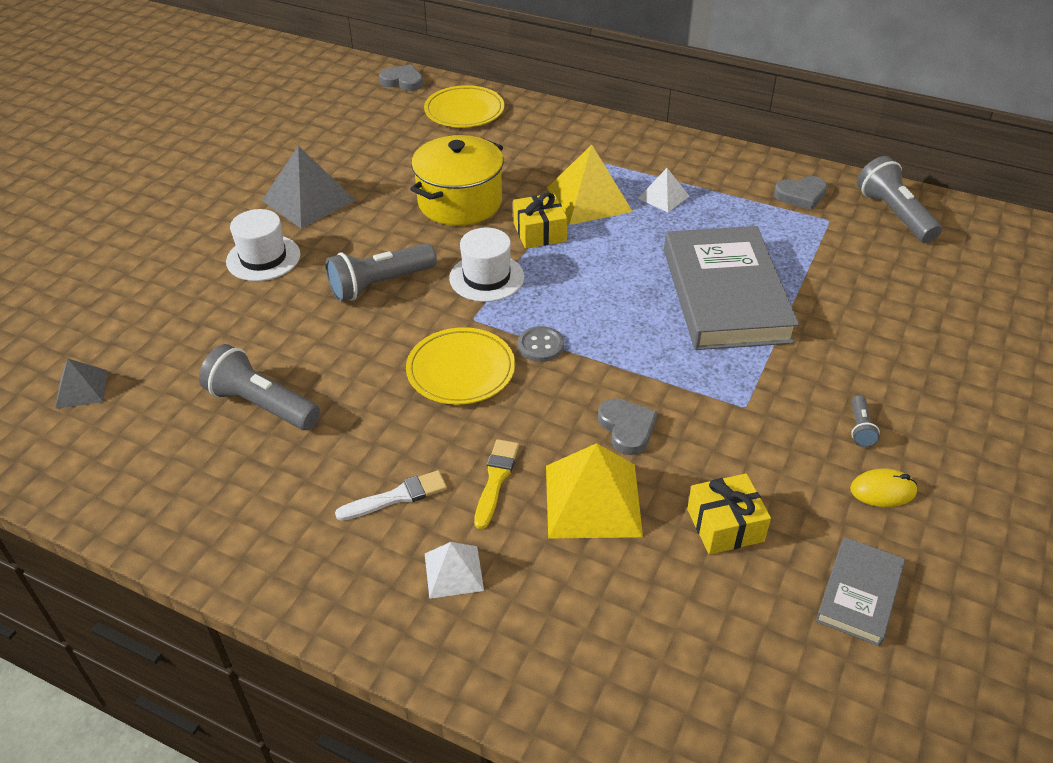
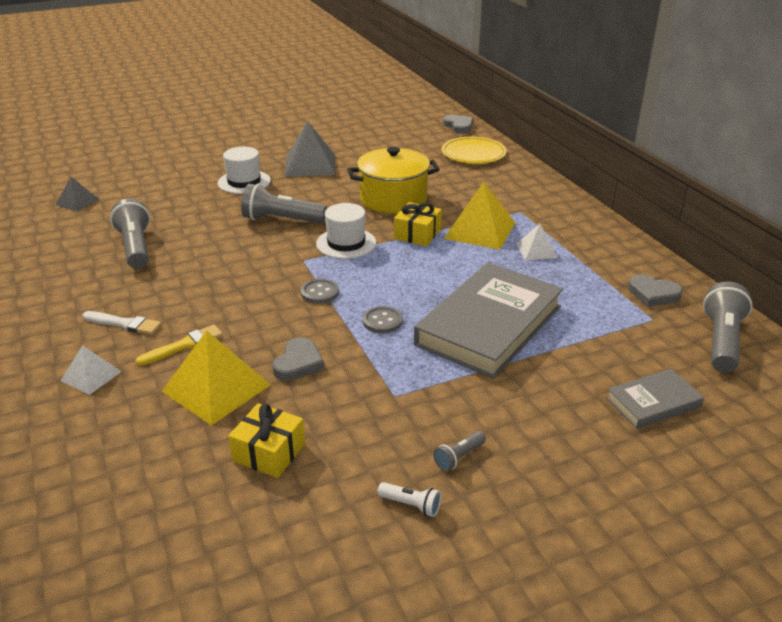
camera: 40 degrees right, 10 degrees down
yellow plate [406,327,515,405] -> none
grey book [816,537,905,646] -> grey book moved to [606,369,704,429]
yellow mouse [850,469,917,507] -> white flashlight [377,482,441,517]
none -> grey button [362,306,403,334]

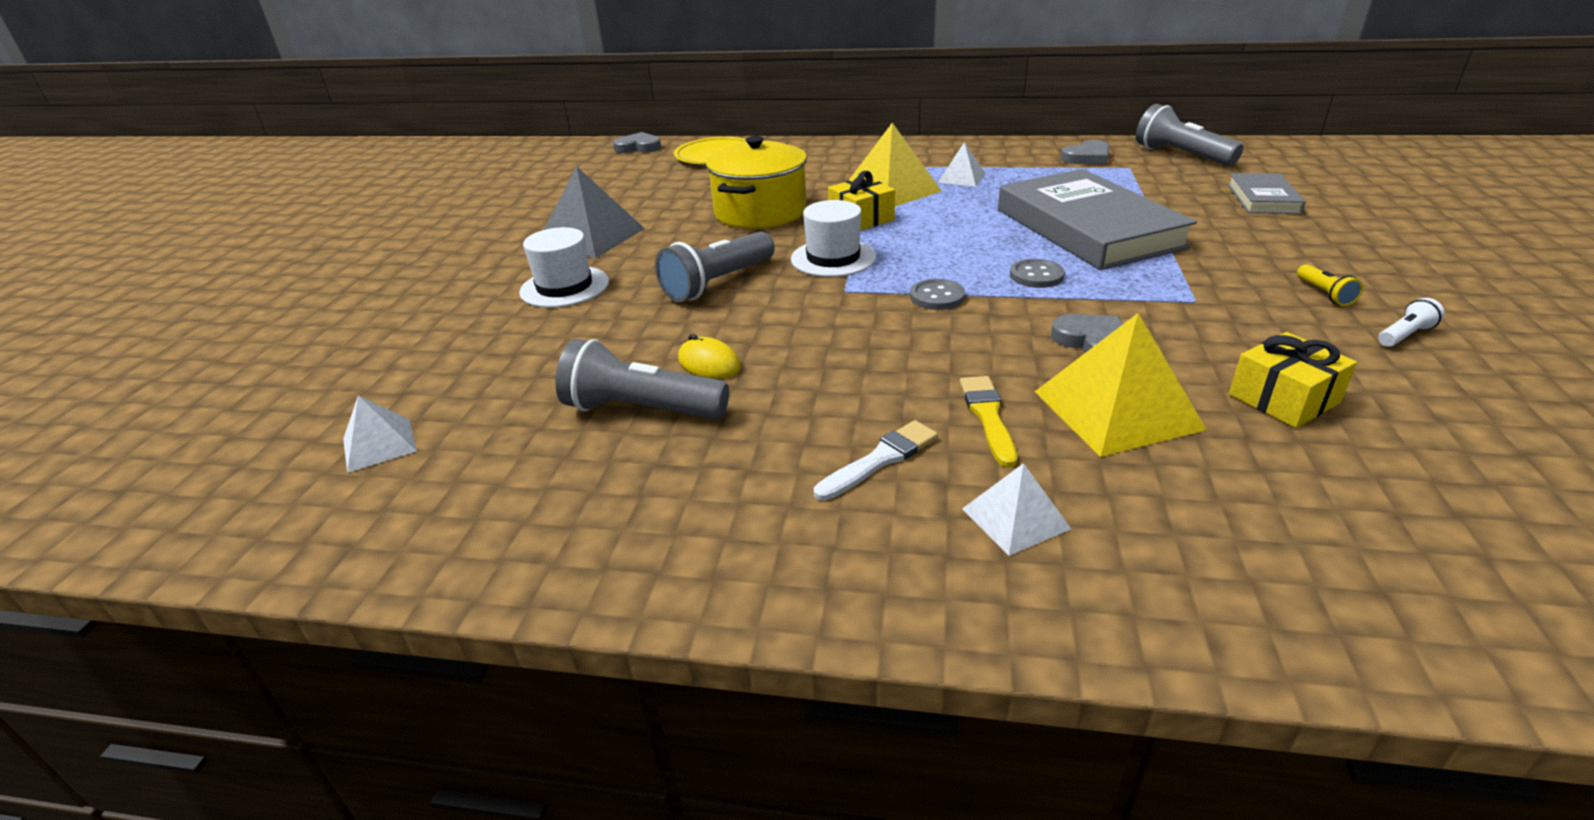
camera: 55 degrees left, 0 degrees up
grey pyramid [55,177,99,212] -> white pyramid [343,395,417,473]
grey flashlight [433,431,486,471] -> yellow flashlight [1297,264,1363,306]
none -> yellow mouse [678,334,741,379]

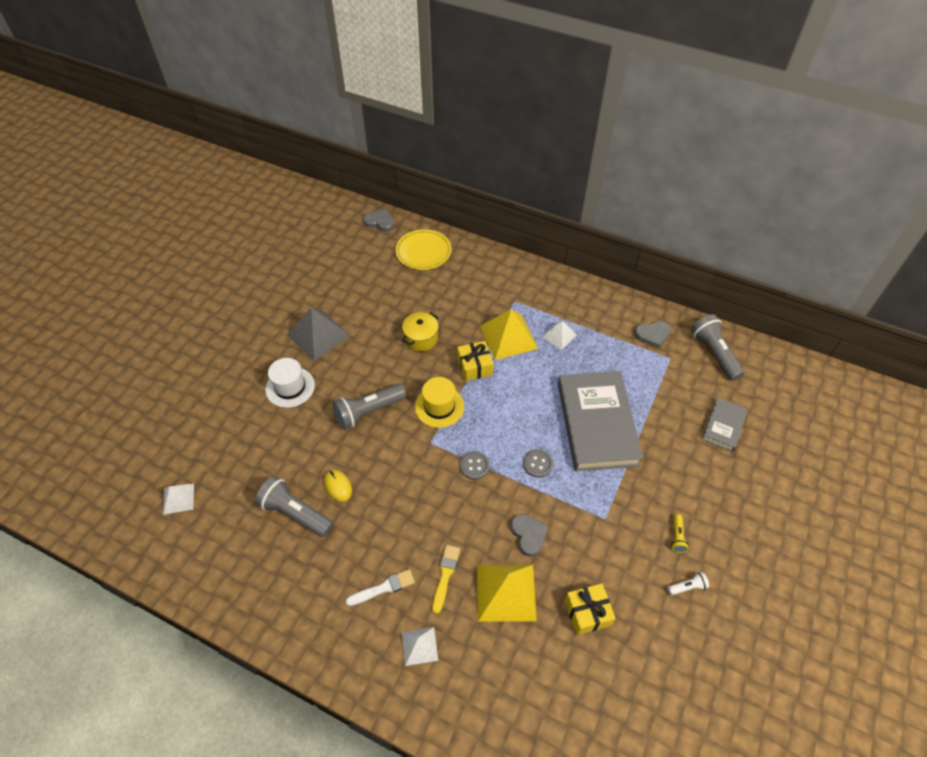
camera: 15 degrees right, 20 degrees up
yellow pot [706,136,807,229] -> yellow pot [402,312,439,351], size x0.59
white hat [791,200,876,277] -> yellow hat [415,377,464,428]

